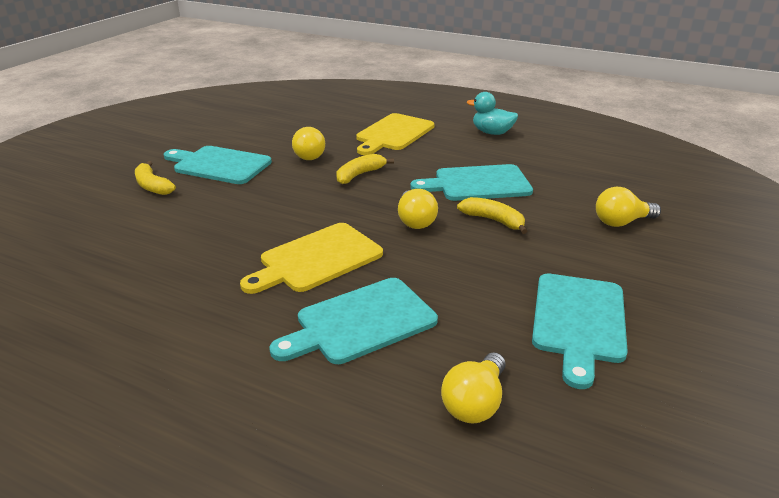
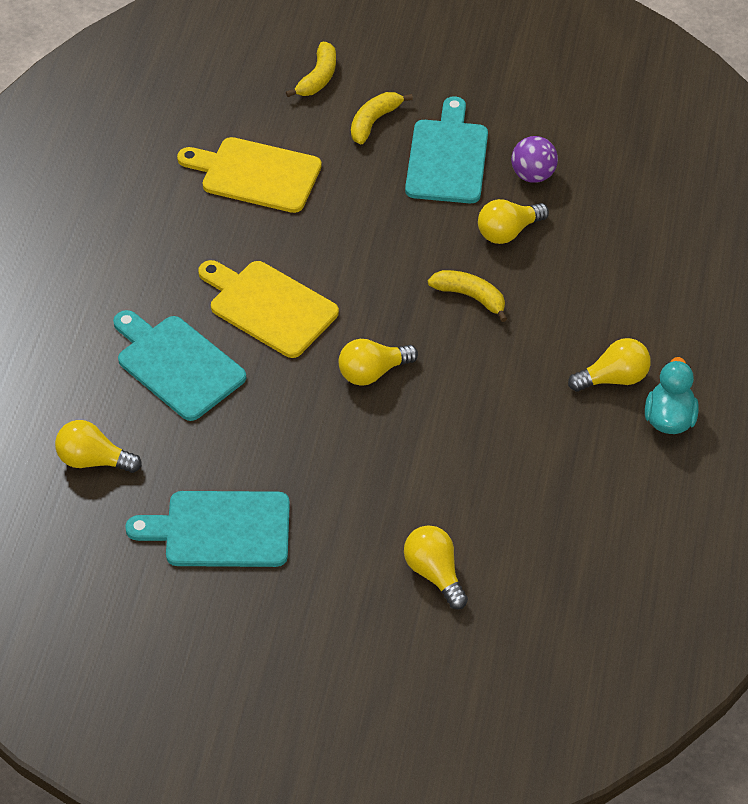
camera: 75 degrees right, 20 degrees up
yellow cutting board [356,113,434,155] -> yellow cutting board moved to [177,137,322,213]
turquoise cutting board [410,164,533,201] -> none
yellow banana [457,197,527,234] -> yellow banana moved to [286,42,336,97]
none -> purple ball [511,136,558,183]
none -> yellow light bulb [568,338,651,392]

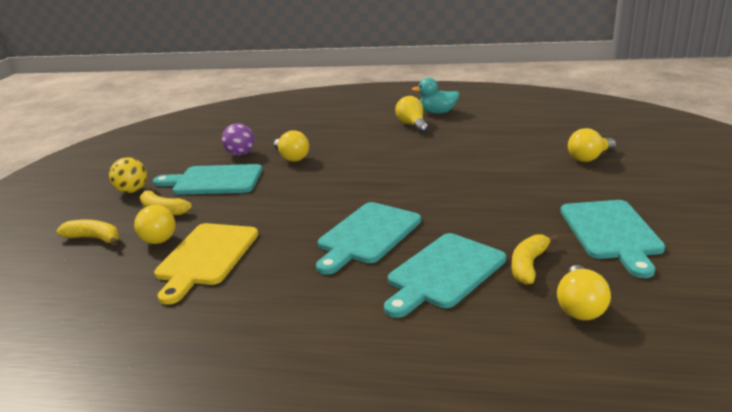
camera: 90 degrees left, 25 degrees down
yellow cutting board [198,260,339,358] -> turquoise cutting board [316,202,421,275]
yellow light bulb [339,339,418,386] -> yellow light bulb moved to [134,205,176,244]
yellow banana [428,270,507,322] -> yellow banana moved to [512,234,559,285]
none -> yellow ball [109,157,147,193]

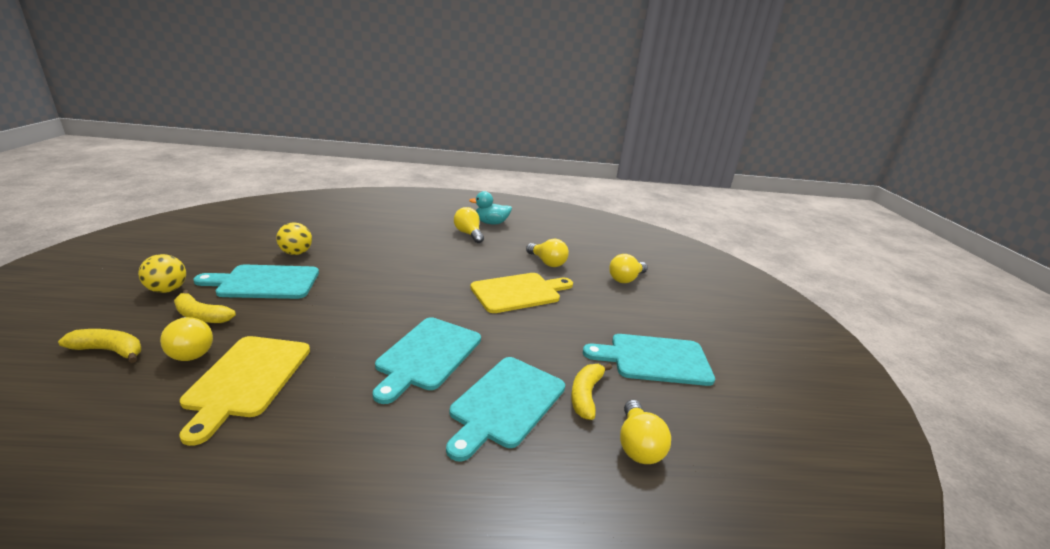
camera: 15 degrees left, 0 degrees up
purple ball [222,123,254,156] -> yellow ball [276,223,312,255]
yellow light bulb [274,130,309,162] -> yellow light bulb moved to [526,239,569,267]
turquoise cutting board [560,200,665,278] -> turquoise cutting board turned 105 degrees clockwise [583,334,715,386]
none -> yellow cutting board [470,273,573,313]

